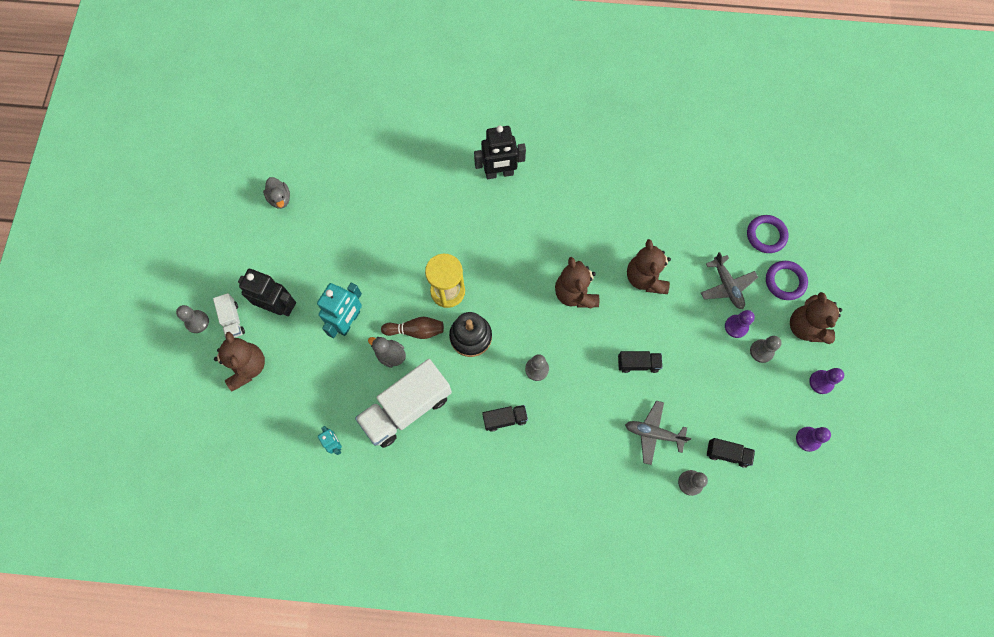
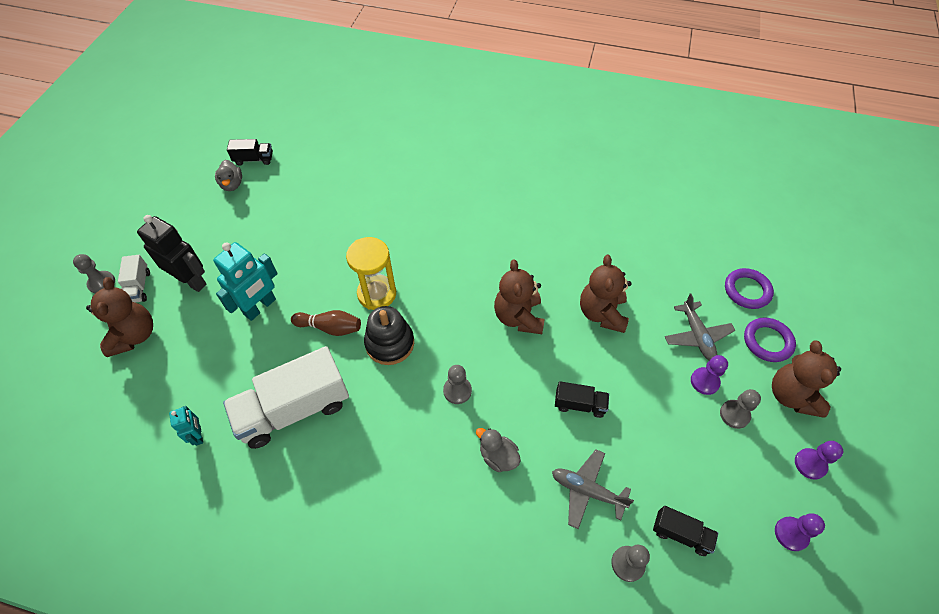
camera: 10 degrees right, 15 degrees down
grey duck [368,337,406,368] -> grey duck moved to [476,428,521,472]
black robot [474,125,526,179] -> none
black truck [482,405,528,432] -> black truck moved to [227,139,273,166]

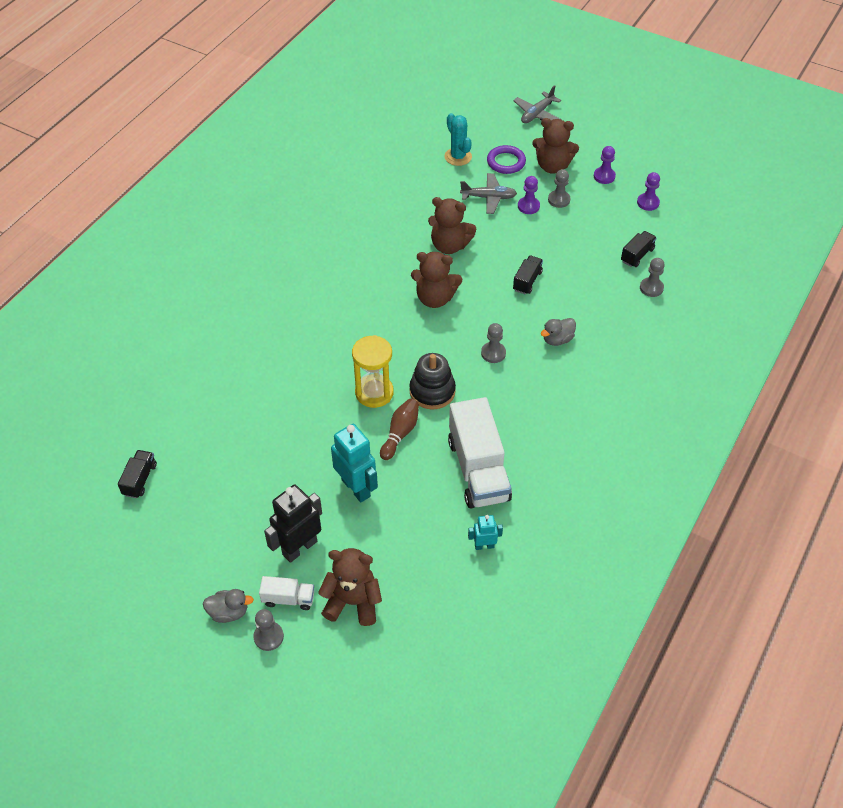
camera: 75 degrees left, 5 degrees down
grey duck [215,160,242,191] -> grey duck moved to [203,589,254,623]
grey plane [552,449,634,529] -> grey plane moved to [513,85,561,123]
purple ring [725,268,774,309] -> turquoise cactus [445,113,472,166]

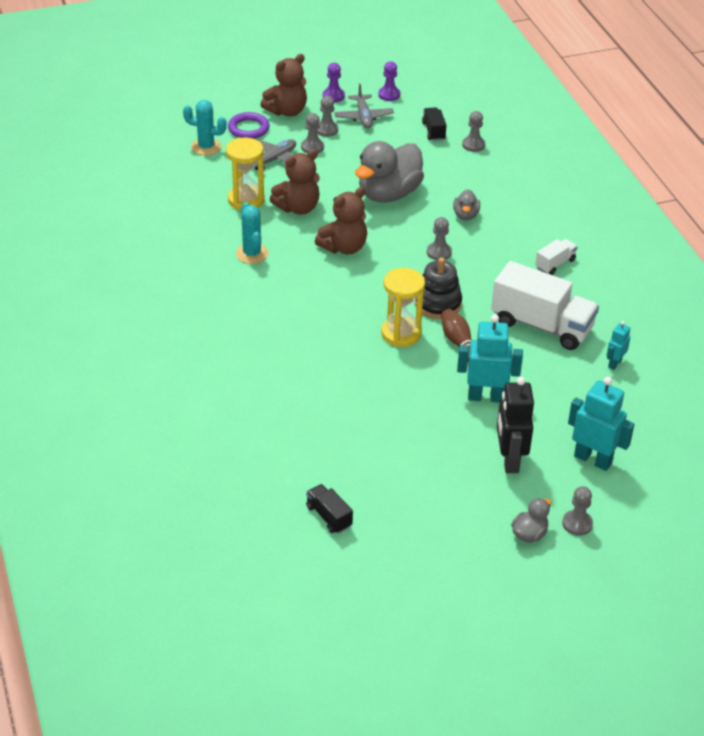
camera: 50 degrees left, 10 degrees down
white truck [259,576,314,610] -> white truck moved to [535,239,578,275]
brown teddy bear [318,548,382,626] -> turquoise robot [568,377,635,471]
grey plane [513,85,561,123] -> grey plane moved to [334,84,394,129]
black truck [513,255,543,294] -> grey duck [355,141,424,203]
purple pawn [518,176,540,214] -> grey pawn [301,113,324,153]
none -> yellow hourglass [226,138,264,210]
none -> turquoise cactus [236,202,268,264]

